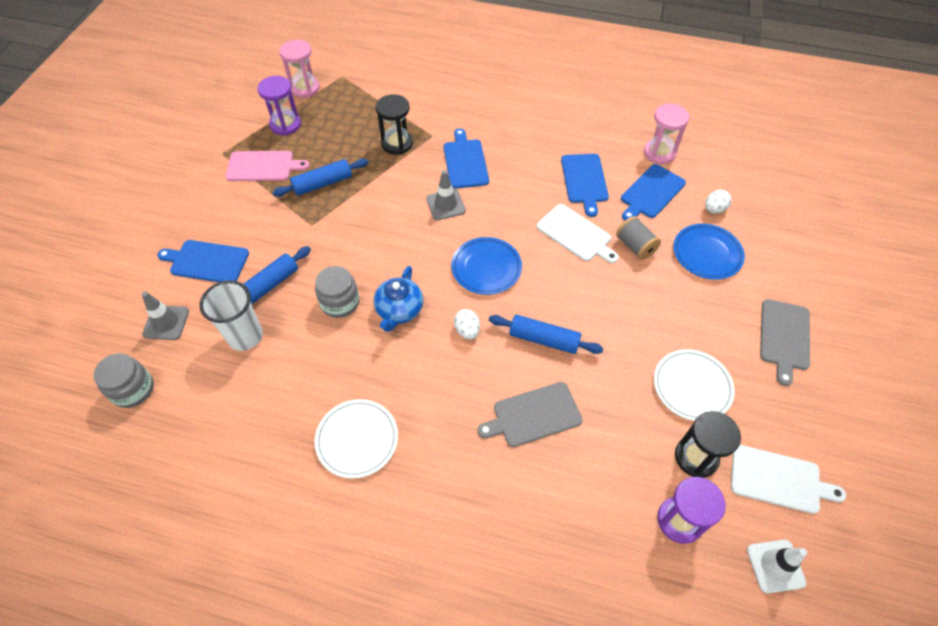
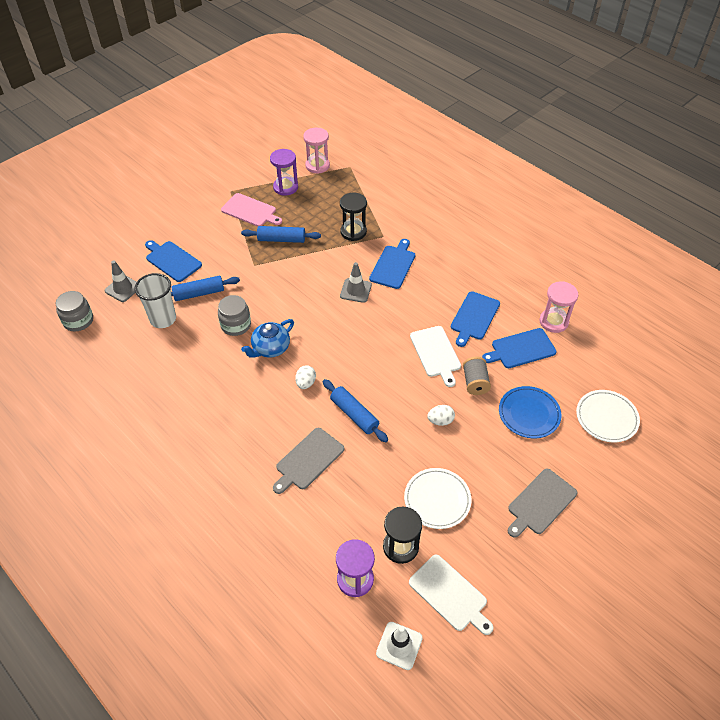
camera: 30 degrees right, 5 degrees down
white plate [315,399,398,478] -> white plate moved to [576,390,640,442]
blue plate [451,237,522,295] -> none
grey cutting board [477,382,583,447] -> grey cutting board turned 60 degrees counterclockwise [273,428,344,494]
white egg [705,190,732,214] -> white egg moved to [427,405,455,426]

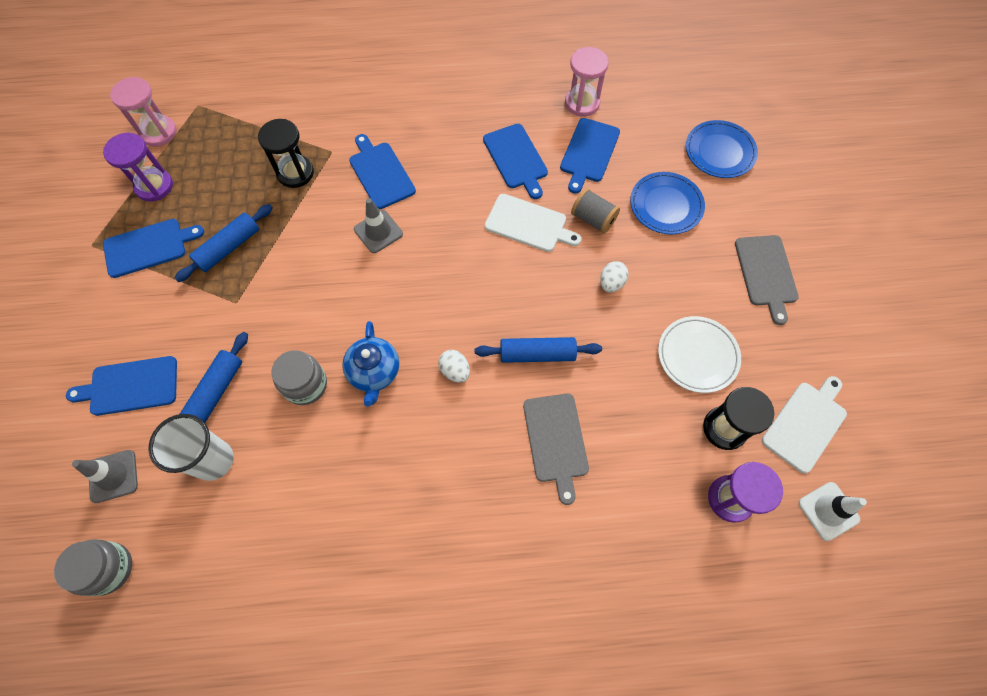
camera: 50 degrees left, 15 degrees up
pink cutting board [221,193,282,227] -> blue cutting board [103,219,204,278]
white cutting board [409,555,493,635] -> white cutting board turned 45 degrees counterclockwise [762,376,847,473]
white plate [576,390,640,442] -> blue plate [686,120,758,178]

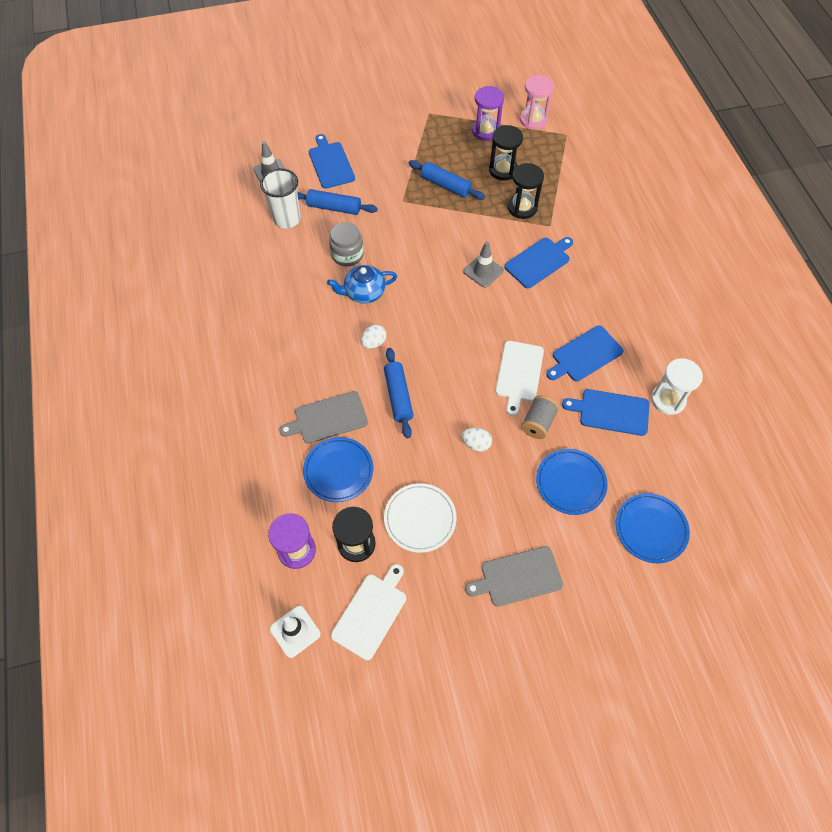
camera: 80 degrees right, 5 degrees down
grey jar [54,539,132,596] -> none
blue cutting board [103,219,204,278] -> none
pink hourglass [565,47,609,116] -> white hourglass [651,358,703,415]
white cutting board [762,376,847,473] -> white cutting board turned 90 degrees counterclockwise [331,564,406,660]
none -> blue plate [303,437,373,502]
none -> black hourglass [489,125,523,181]

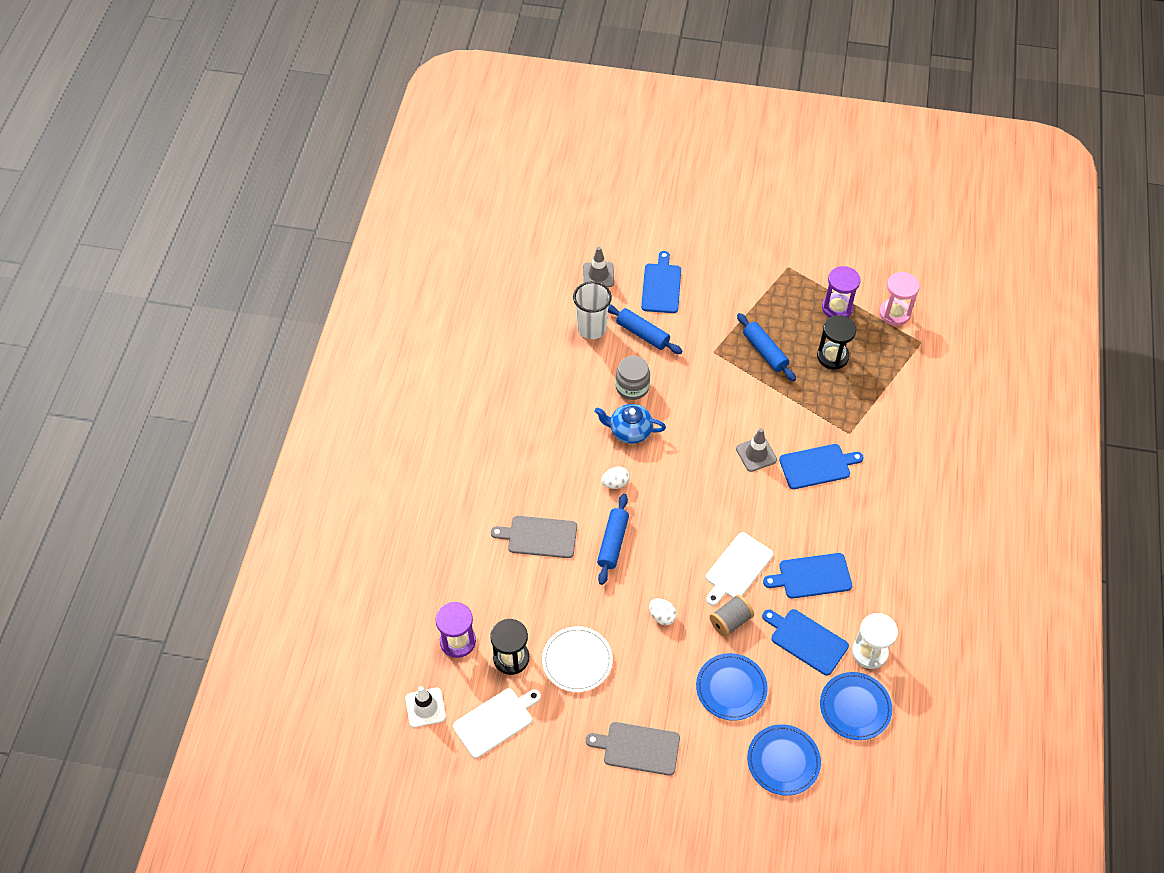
camera: 25 degrees right, 5 degrees down
blue plate [303,437,373,502] -> blue plate moved to [820,672,892,740]
black hourglass [508,163,544,219] -> none

